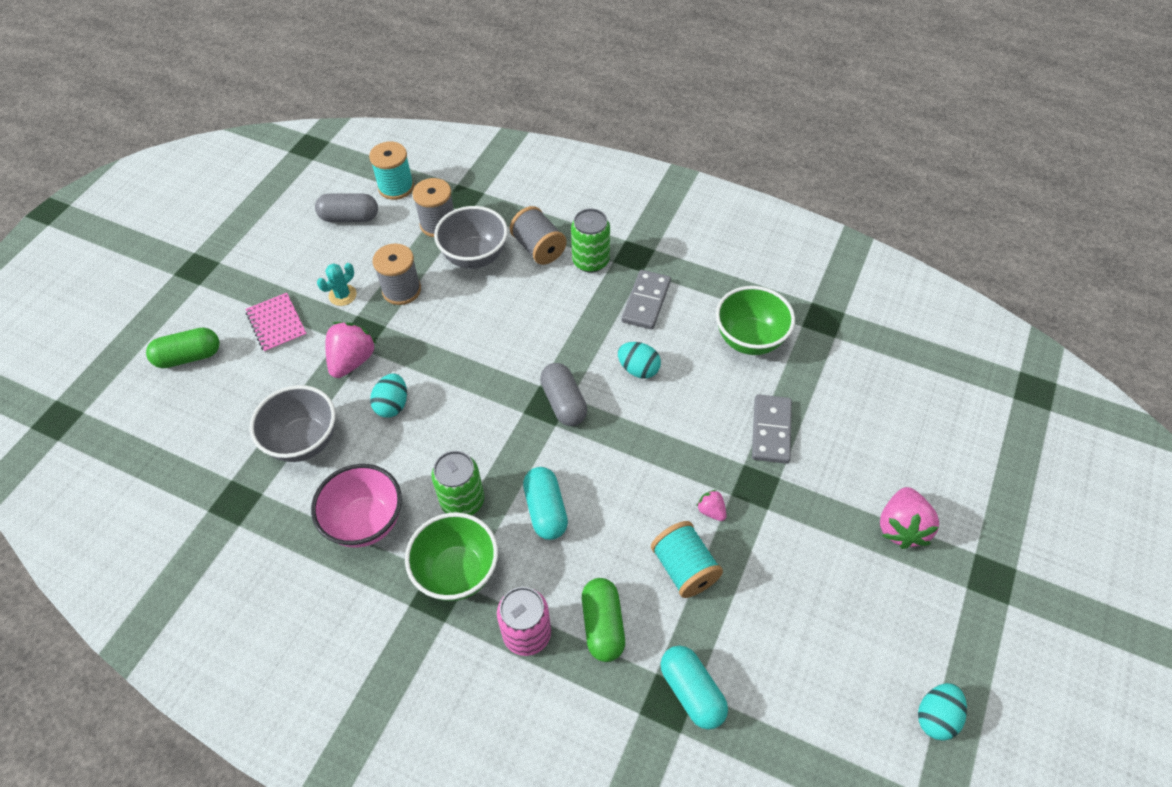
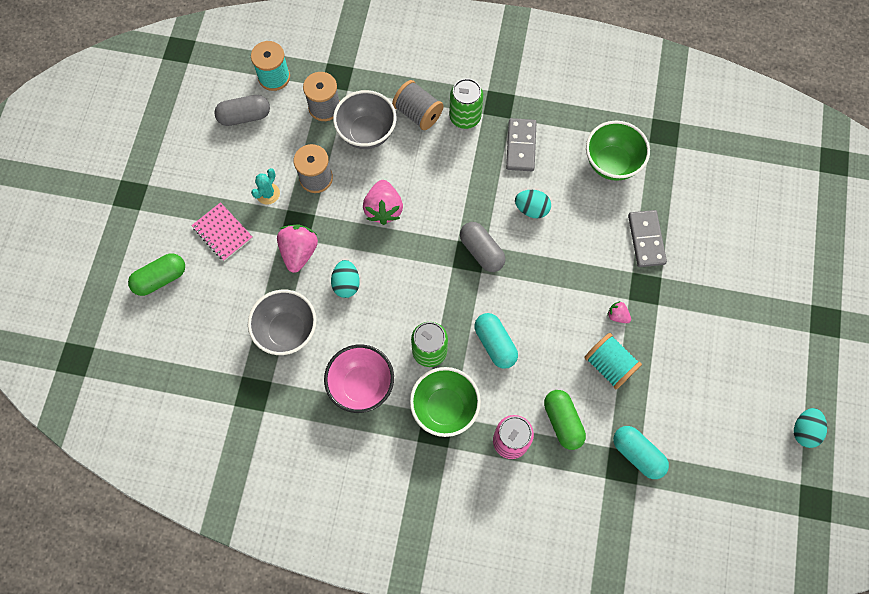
camera: 15 degrees left, 15 degrees up
pink strawberry [880,487,939,549] -> pink strawberry moved to [363,180,403,225]

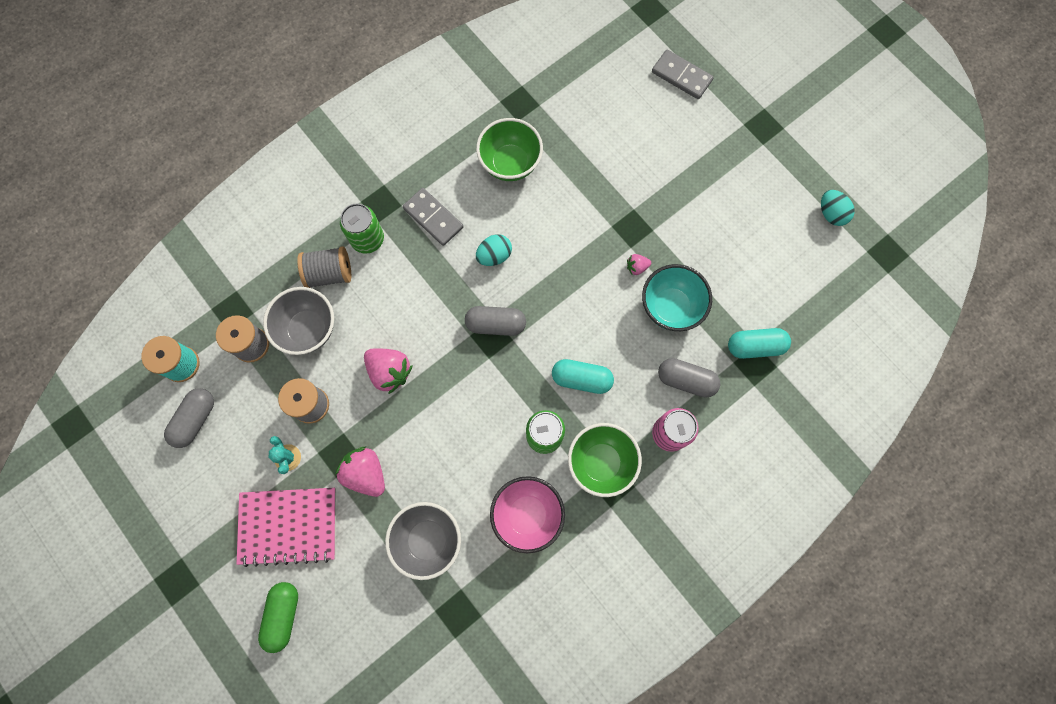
camera: 50 degrees left, 5 degrees up
pink notebook [191,202,253,261] -> pink notebook [237,488,336,567], size x1.66
turquoise egg [331,260,360,298] -> none
green capsule [544,390,586,450] -> grey capsule [658,358,720,398]
turquoise spool [584,333,642,389] -> turquoise bowl [642,264,712,331]
grey domino [628,210,667,267] -> grey domino moved to [652,50,714,99]

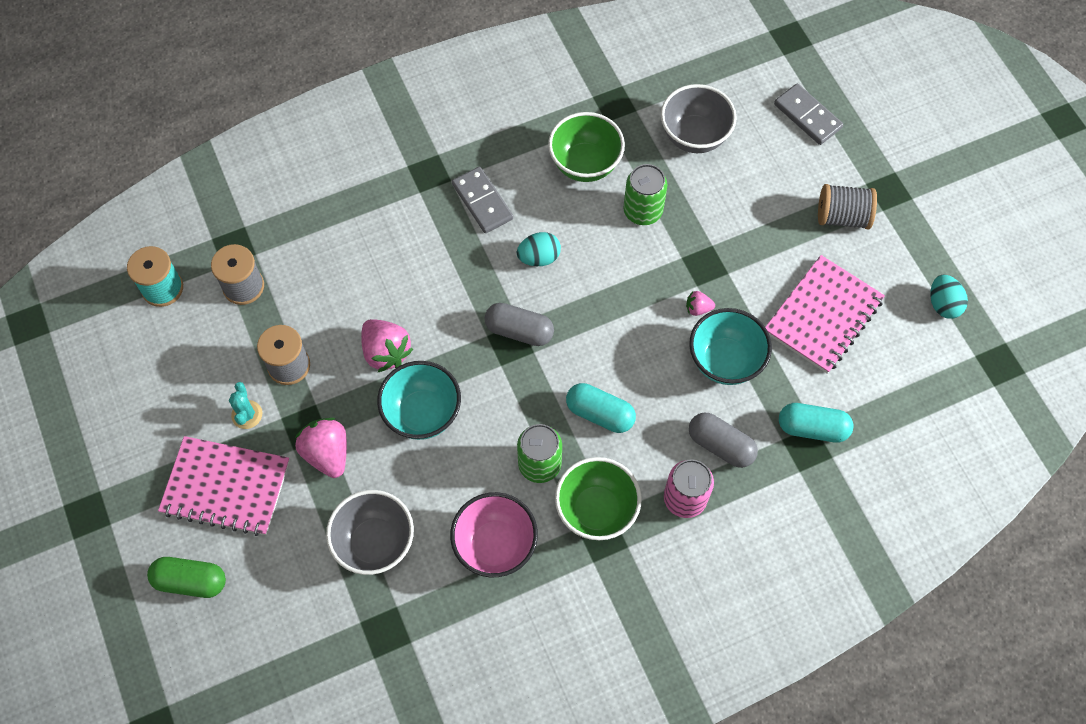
camera: 15 degrees right, 10 degrees down
grey capsule [164,388,214,448] -> none
green capsule [258,582,298,653] -> green capsule turned 75 degrees clockwise [147,557,226,598]
grey bowl [263,287,334,355] -> grey bowl moved to [661,84,737,153]
grey spool [297,246,351,288] -> grey spool moved to [818,184,877,229]
green can [340,204,384,254] -> green can moved to [623,164,667,225]
none -> turquoise bowl [377,361,461,440]
none -> pink notebook [765,255,885,373]

